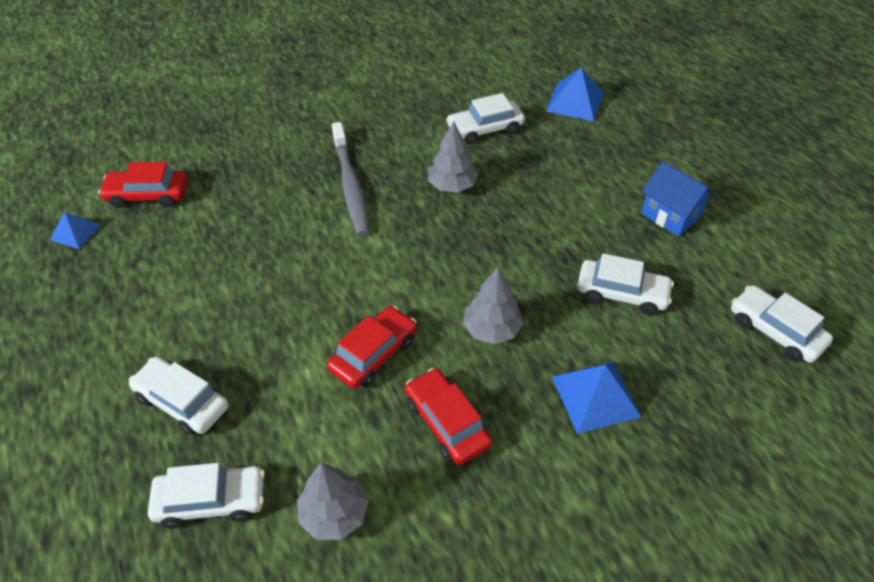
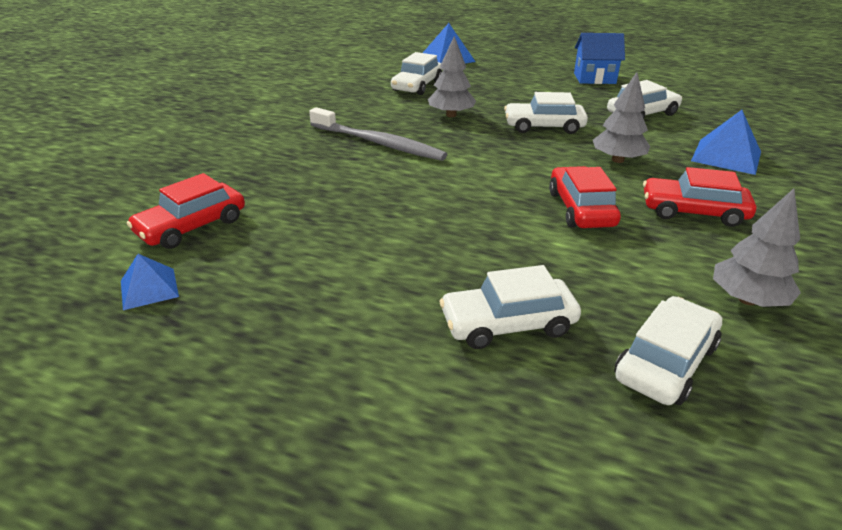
camera: 45 degrees left, 15 degrees down
white car [731,285,833,363] -> white car moved to [504,92,588,134]

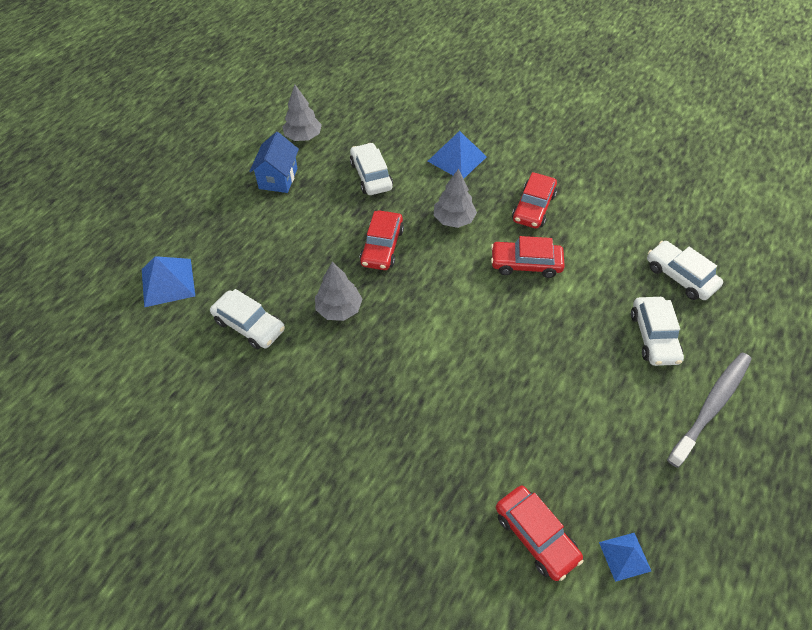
camera: 80 degrees left, 20 degrees up
grey toothbrush [309,107,447,161] -> grey toothbrush moved to [667,352,752,468]
white car [504,92,588,134] -> red car [360,210,404,270]
grey tree [713,189,801,307] -> grey tree moved to [283,85,322,141]

